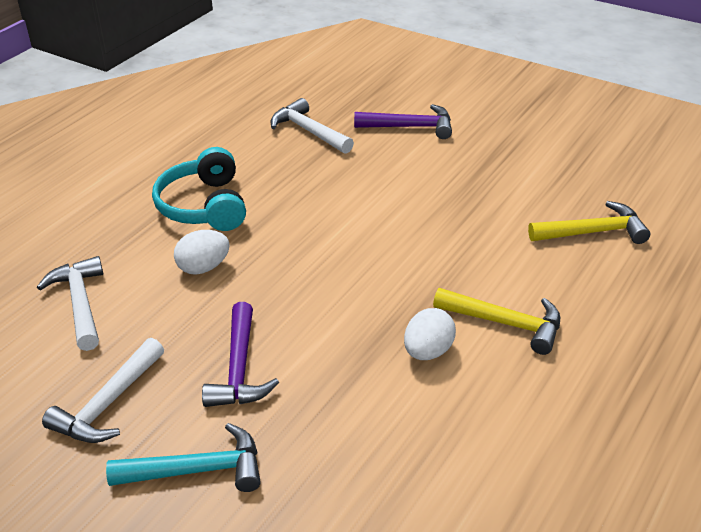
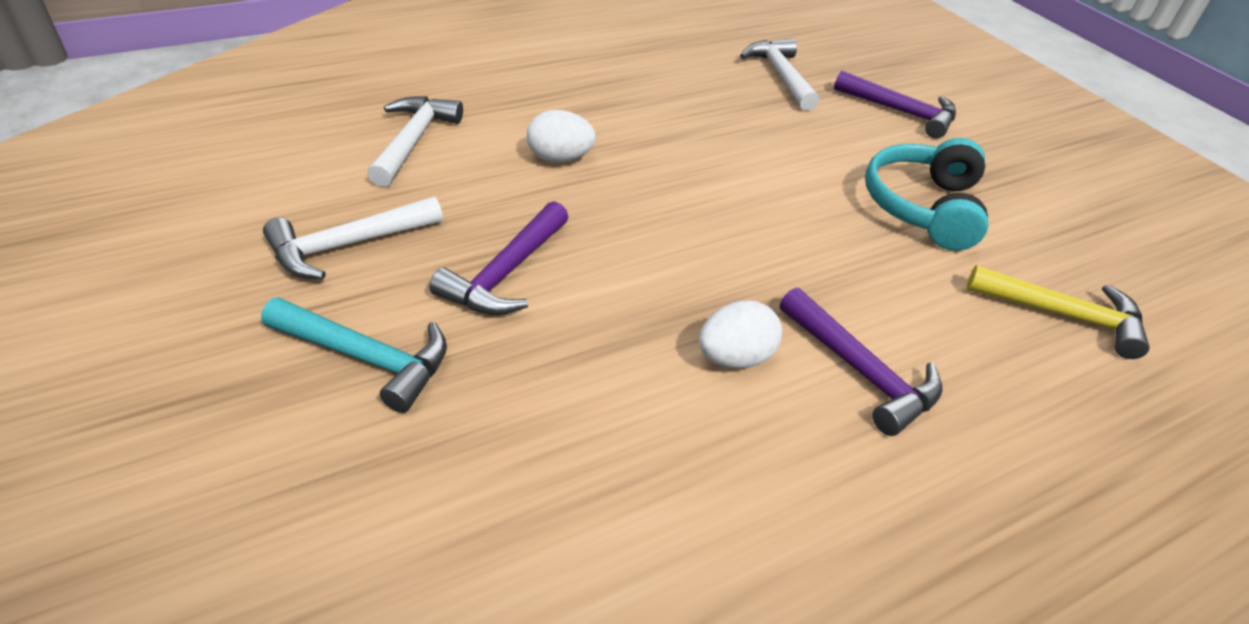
camera: 25 degrees right, 5 degrees up
turquoise headphones [152,147,246,231] -> turquoise headphones moved to [865,138,988,251]
yellow hammer [433,288,560,355] -> purple hammer [780,287,942,436]

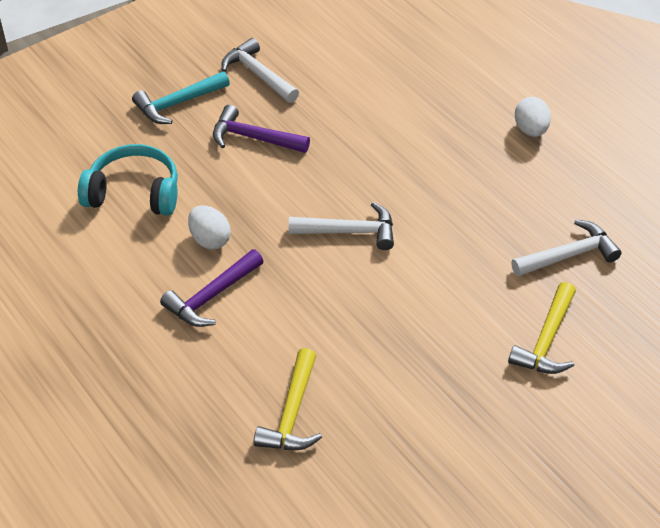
camera: 85 degrees right, 5 degrees up
turquoise hammer [261,298,447,413] -> turquoise hammer turned 45 degrees clockwise [132,71,230,124]
white hammer [367,96,463,187] -> white hammer moved to [289,202,394,250]
white egg [527,110,596,163] -> white egg moved to [515,97,551,137]
purple hammer [834,71,956,139] -> yellow hammer [508,282,576,374]
turquoise headphones [865,138,988,251] -> turquoise headphones moved to [78,144,178,216]

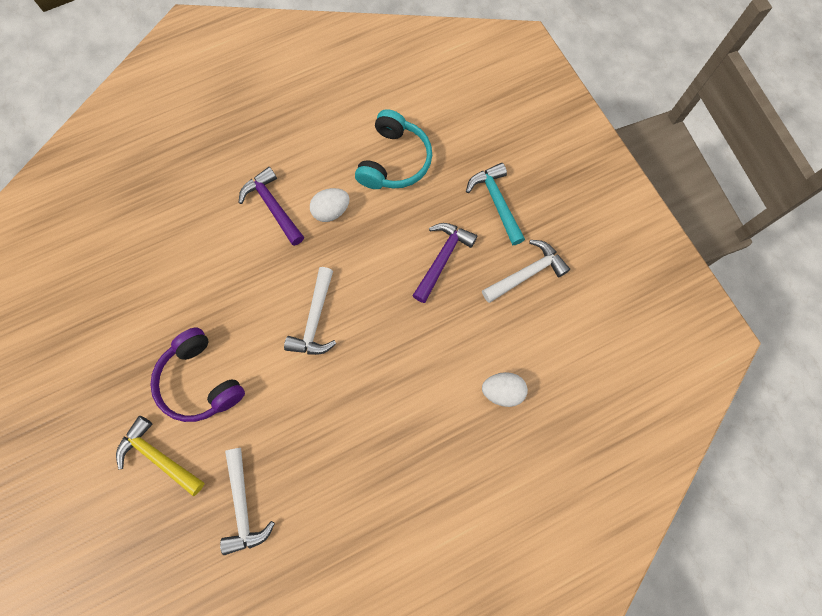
camera: 100 degrees right, 25 degrees up
yellow hammer [254,348,322,450] -> none
white egg [515,97,551,137] -> white egg moved to [482,372,528,407]
none -> purple headphones [150,327,245,422]

